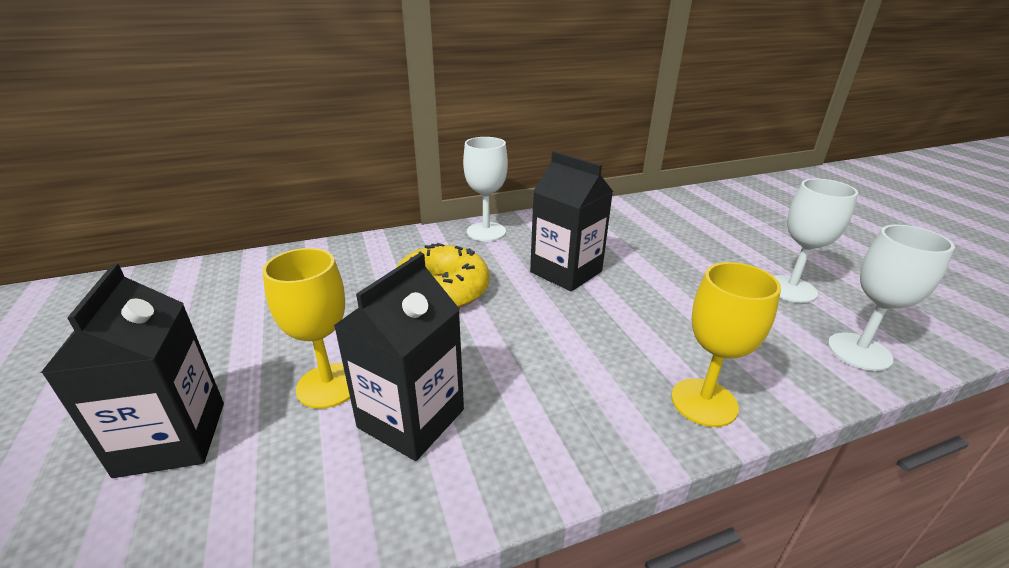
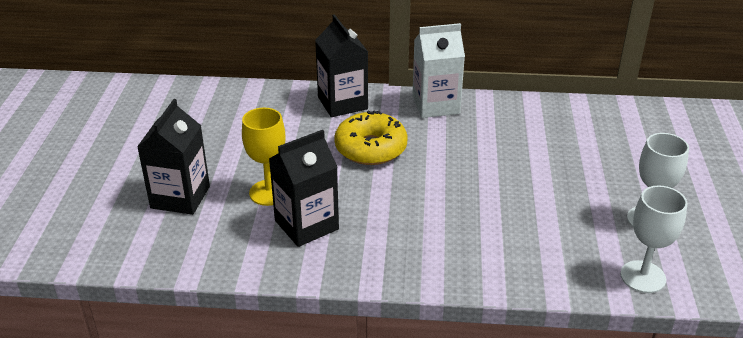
camera: 25 degrees right, 5 degrees up
white goblet [463,137,508,241] -> white carton [412,23,465,118]
black carton [530,151,613,291] -> black carton moved to [315,15,368,117]
yellow goblet [671,262,781,427] -> none

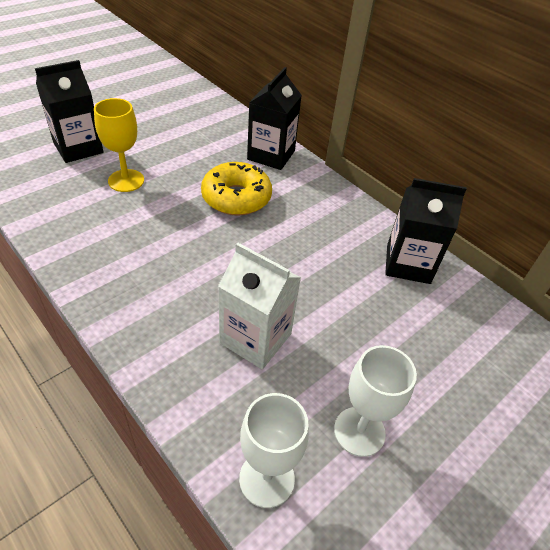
camera: 40 degrees right, 10 degrees up
black carton [269,130,339,247] -> black carton moved to [385,178,467,284]
white carton [412,23,465,118] -> white carton moved to [218,243,301,369]

